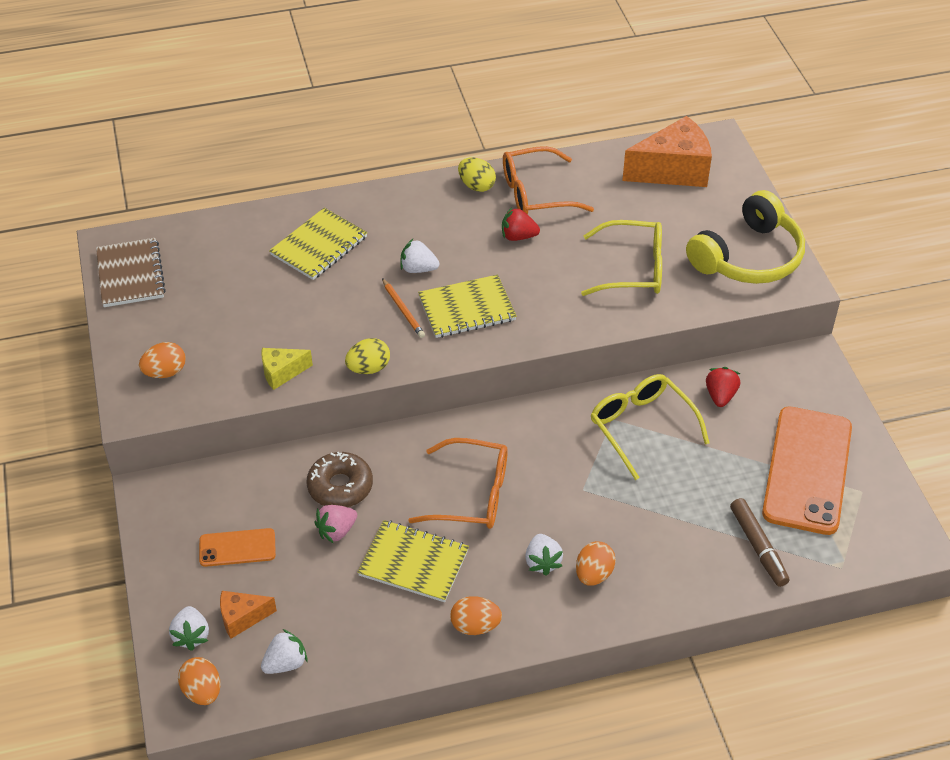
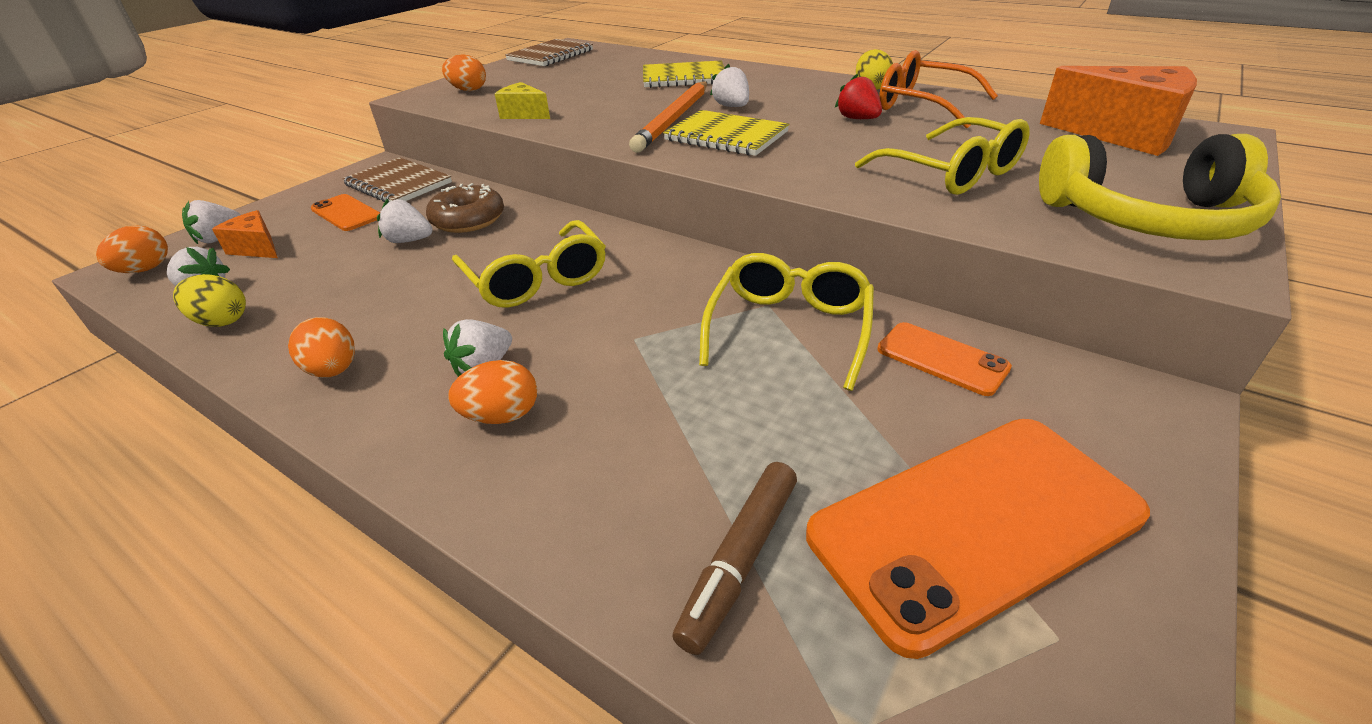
camera: 50 degrees right, 10 degrees down
pink strawberry [314,505,357,543] -> white strawberry [377,199,432,243]
yellow egg [345,338,390,374] -> yellow egg moved to [173,274,246,327]
yellow notebook [358,520,469,602] -> none
orange pencil [382,278,425,338] -> orange pencil [629,81,707,153], size x1.92
orange glasses [408,438,508,529] -> yellow glasses [452,220,606,308]
red strawberry [706,367,741,407] -> orange phone [877,322,1012,396]
none -> brown notebook [342,157,452,202]

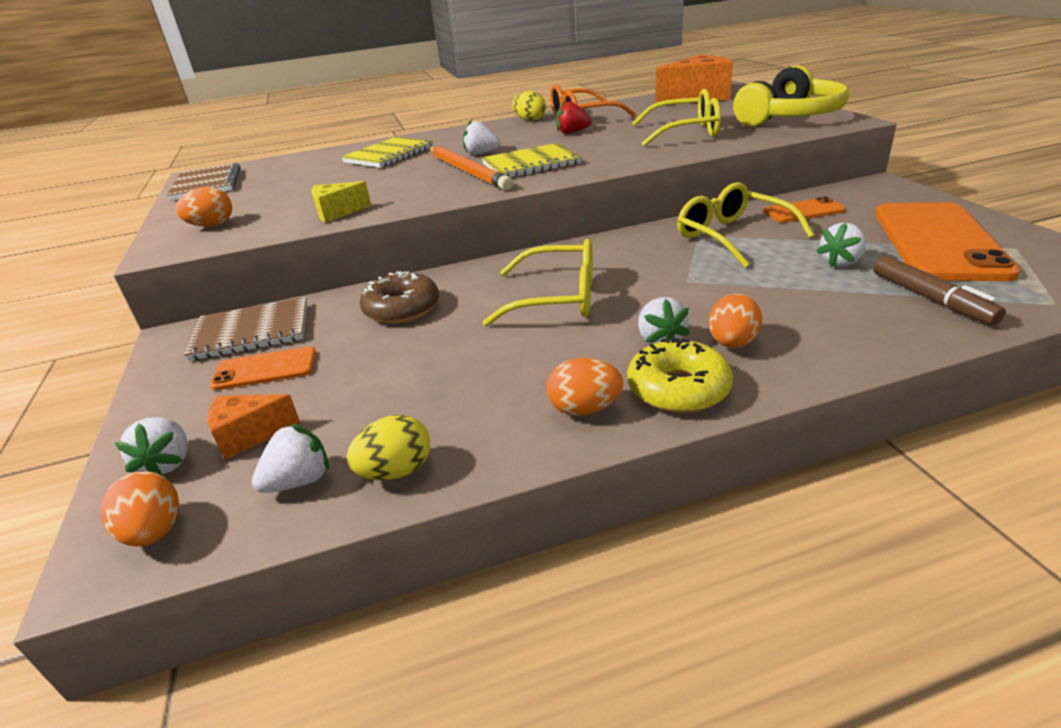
camera: 50 degrees left, 5 degrees down
white strawberry [377,199,432,243] -> white strawberry moved to [816,223,866,267]
none -> yellow donut [627,337,733,413]

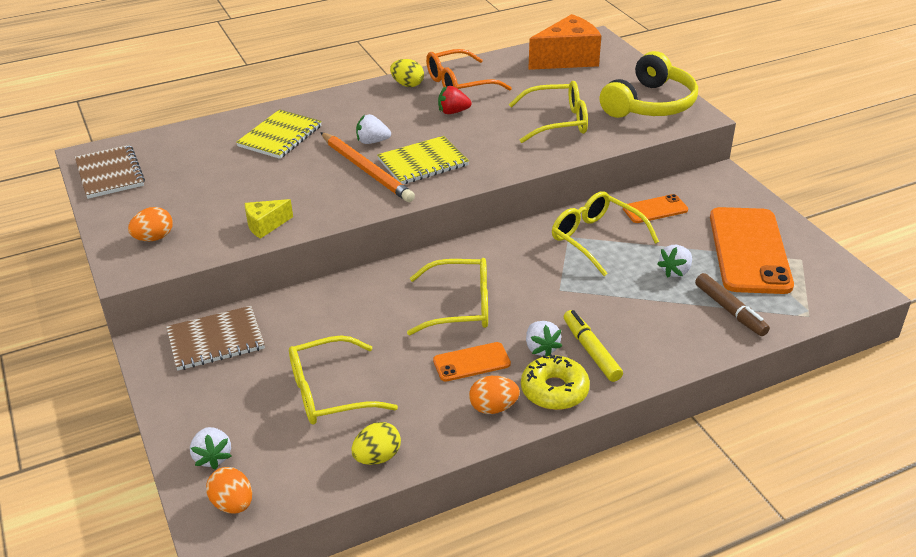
camera: 10 degrees left, 5 degrees up
orange cheese [207,394,300,460] -> none
orange phone [210,347,316,390] -> orange phone moved to [433,342,511,382]
white strawberry [252,423,329,493] -> none
brown donut [360,271,439,324] -> none
orange egg [709,294,763,348] -> yellow marker [564,310,623,382]
none -> yellow glasses [289,336,398,425]

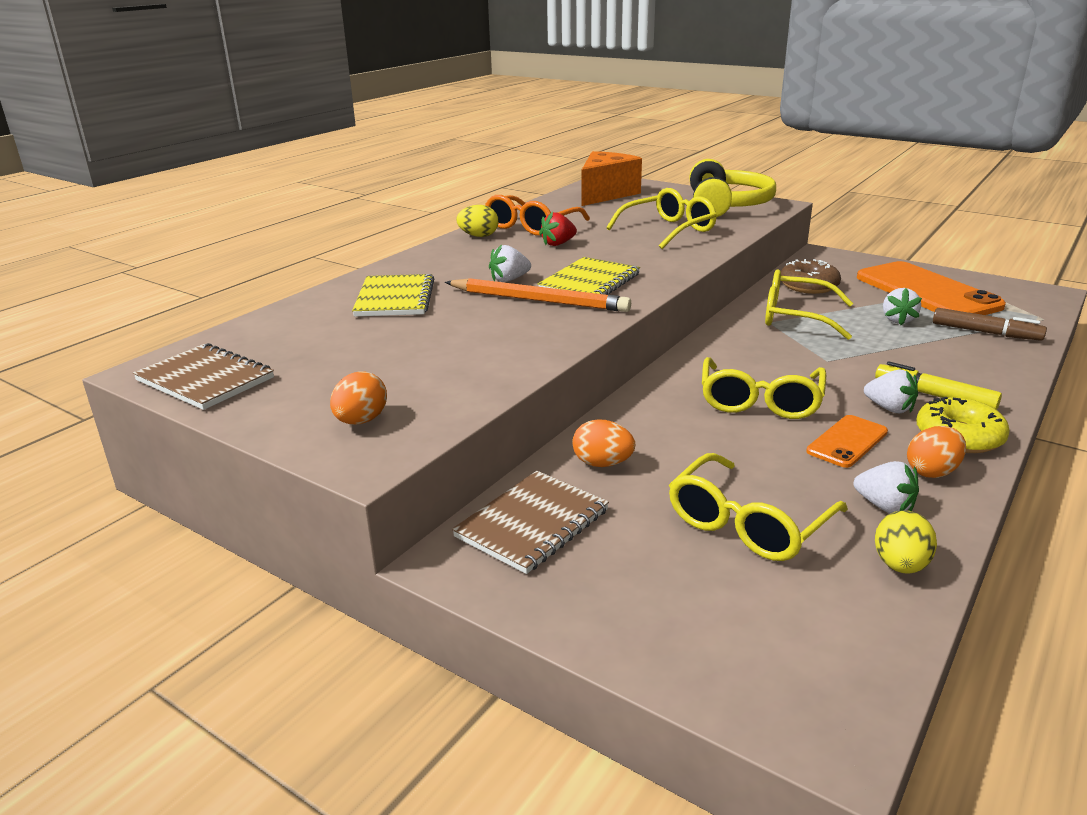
camera: 30 degrees left, 10 degrees down
white strawberry [190,427,231,470] -> white strawberry moved to [854,461,919,514]
orange egg [206,467,252,514] -> orange egg moved to [572,419,635,467]
yellow cheese [245,199,293,239] -> none
yellow glasses [407,258,488,335] -> yellow glasses turned 135 degrees clockwise [702,357,826,419]
orange phone [623,194,688,223] -> brown donut [781,259,841,294]

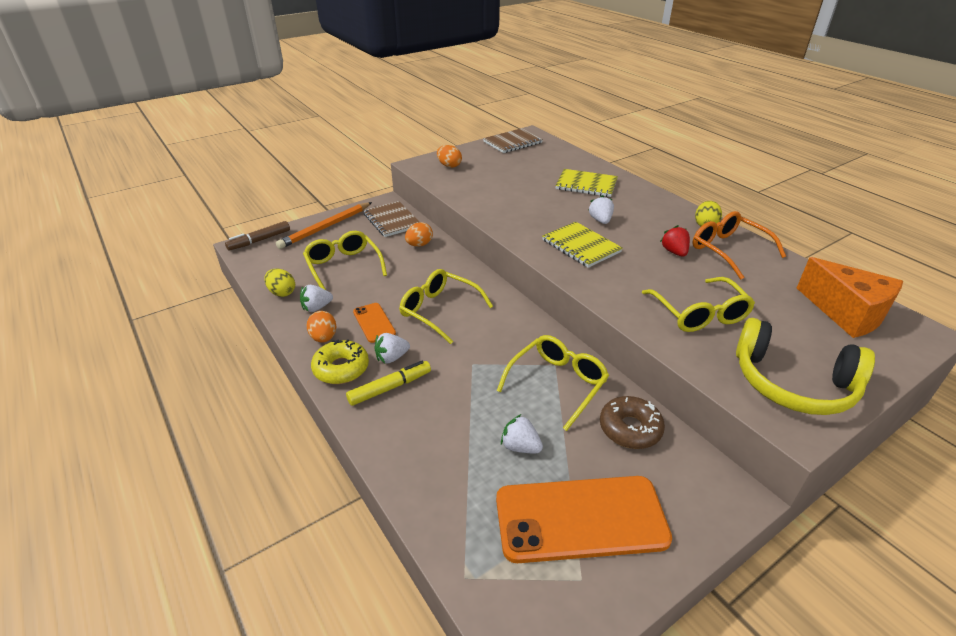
camera: 110 degrees right, 10 degrees up
orange pencil [445,278,631,312] -> orange pencil moved to [276,202,372,249]
brown marker [933,308,1047,341] -> brown marker moved to [225,221,290,251]

